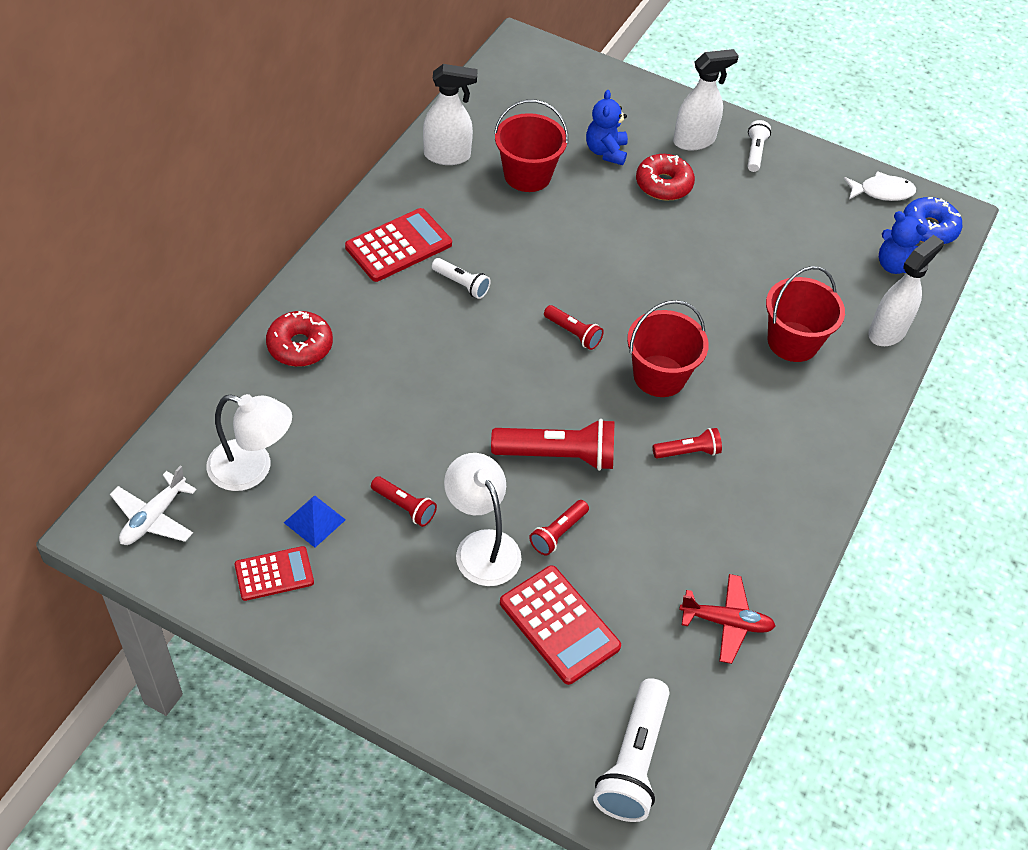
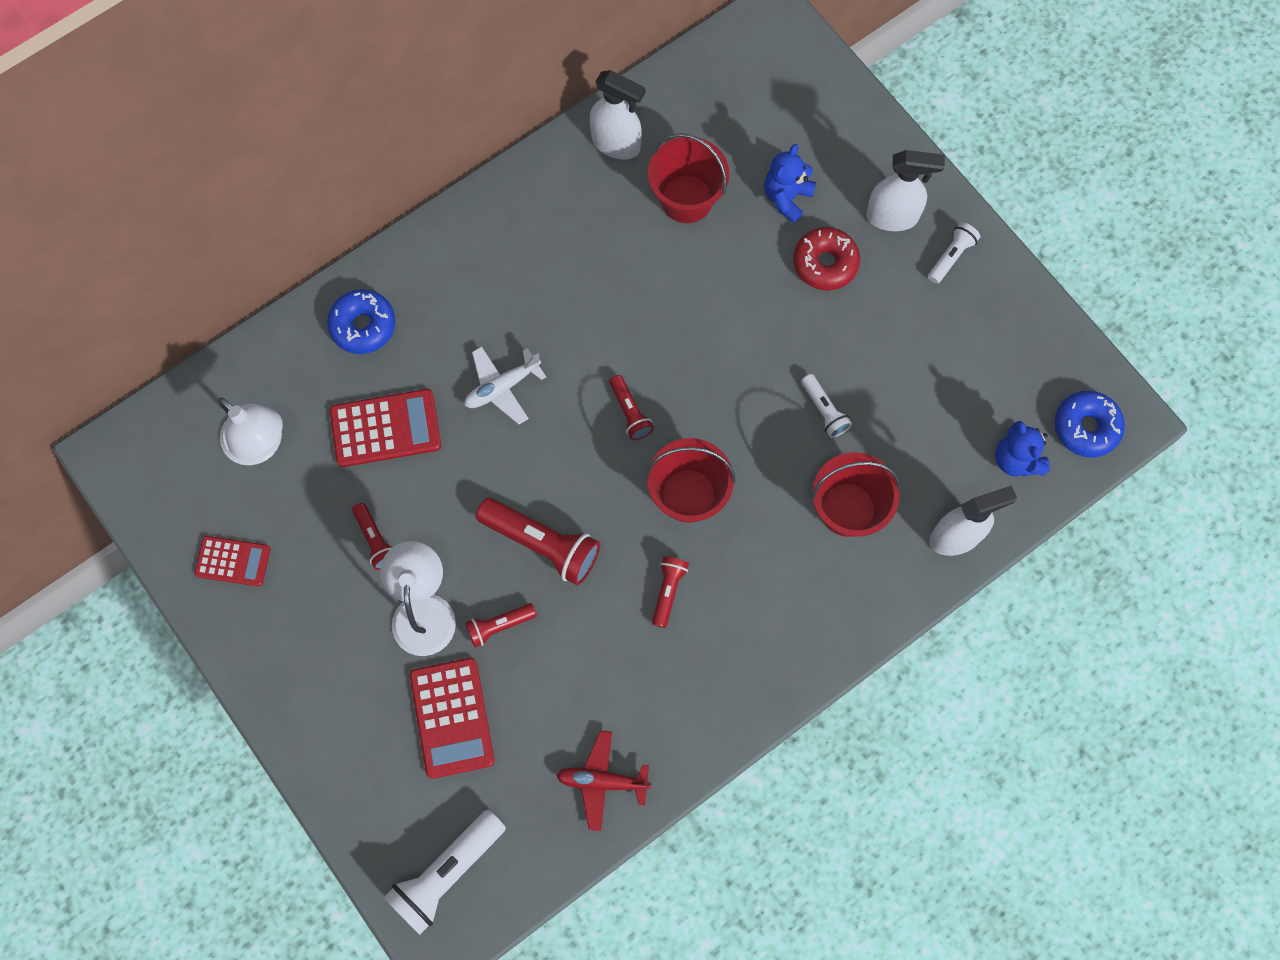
camera: 30 degrees right, 20 degrees up
white plane [110,465,197,545] -> white plane moved to [464,346,546,424]
red donut [266,311,333,367] -> blue donut [327,289,395,354]
blue pyramid [284,495,346,548] -> none
red calculator [345,208,452,282] -> red calculator moved to [330,389,441,467]
white flashlight [432,258,491,299] -> white flashlight moved to [801,374,852,438]
red flashlight [653,428,722,459] -> red flashlight turned 90 degrees counterclockwise [652,556,689,628]
red plane [679,574,776,664] -> red plane turned 150 degrees clockwise [556,731,651,831]
white fish [844,171,916,201] -> none

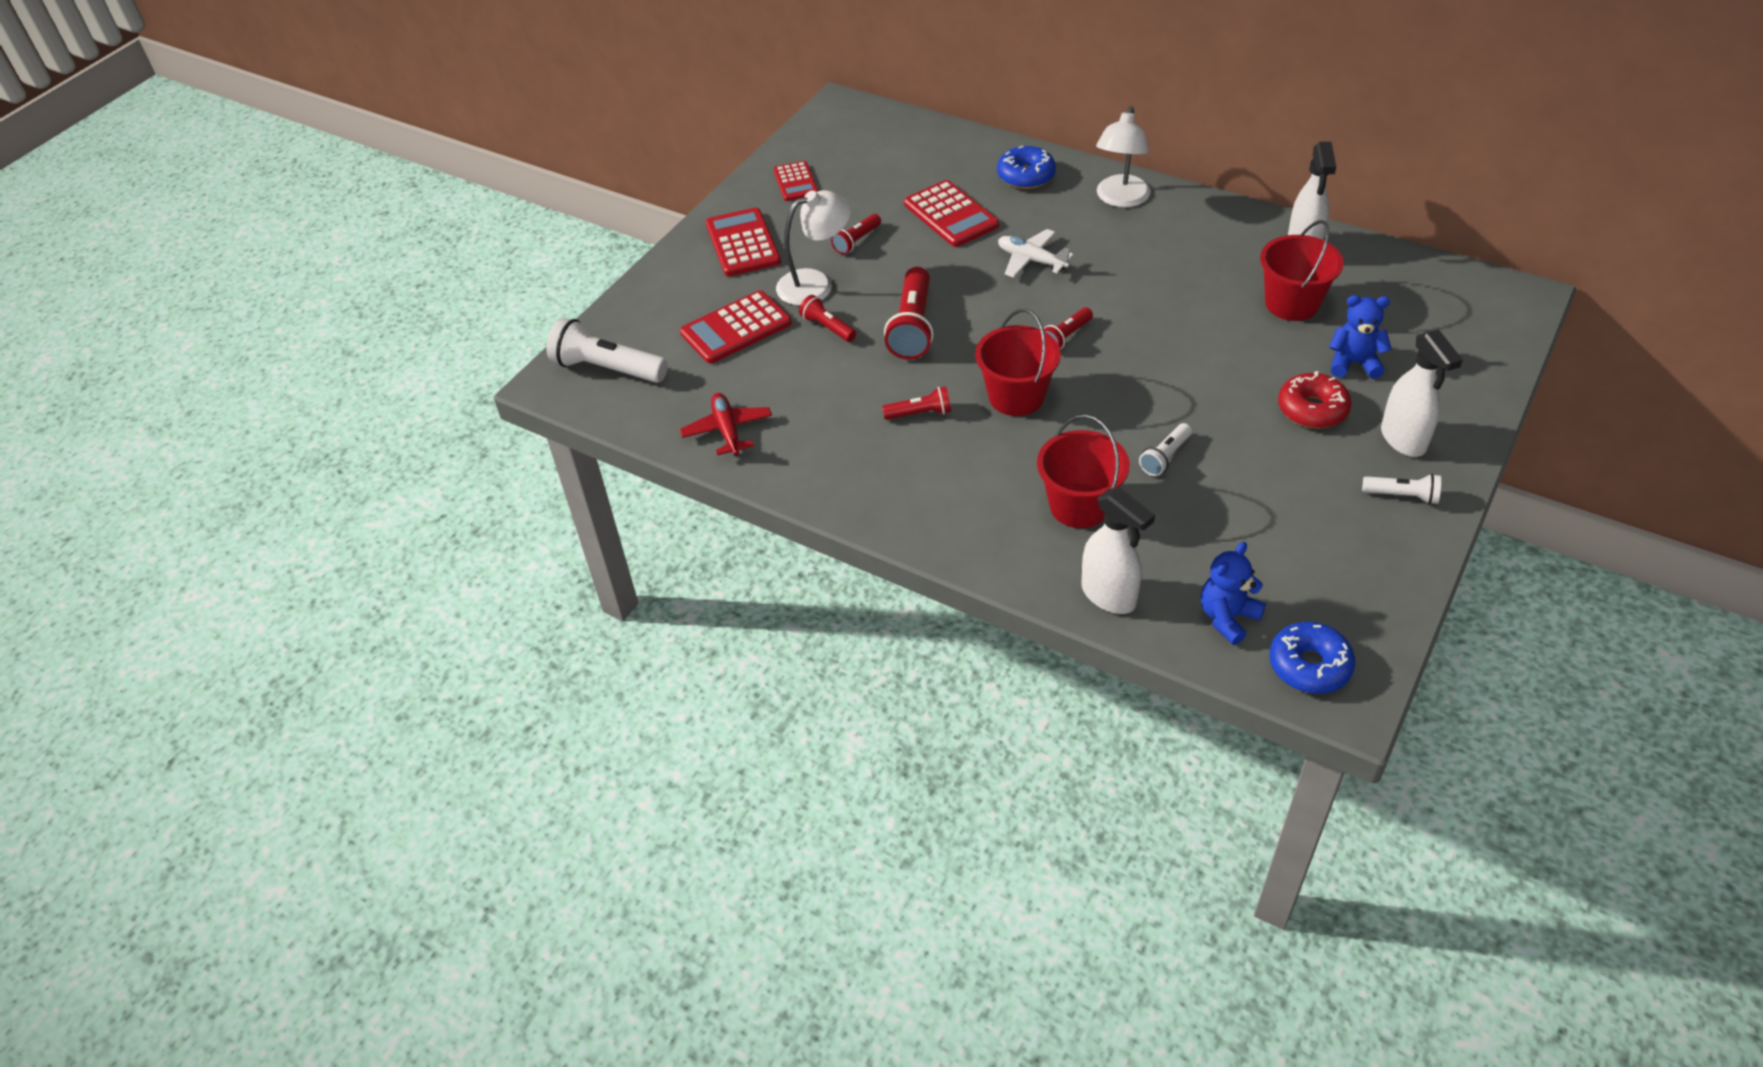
camera: 70 degrees right, 25 degrees down
white lamp [218,397,283,465] -> white lamp moved to [1096,106,1151,207]
none -> red calculator [706,208,781,276]

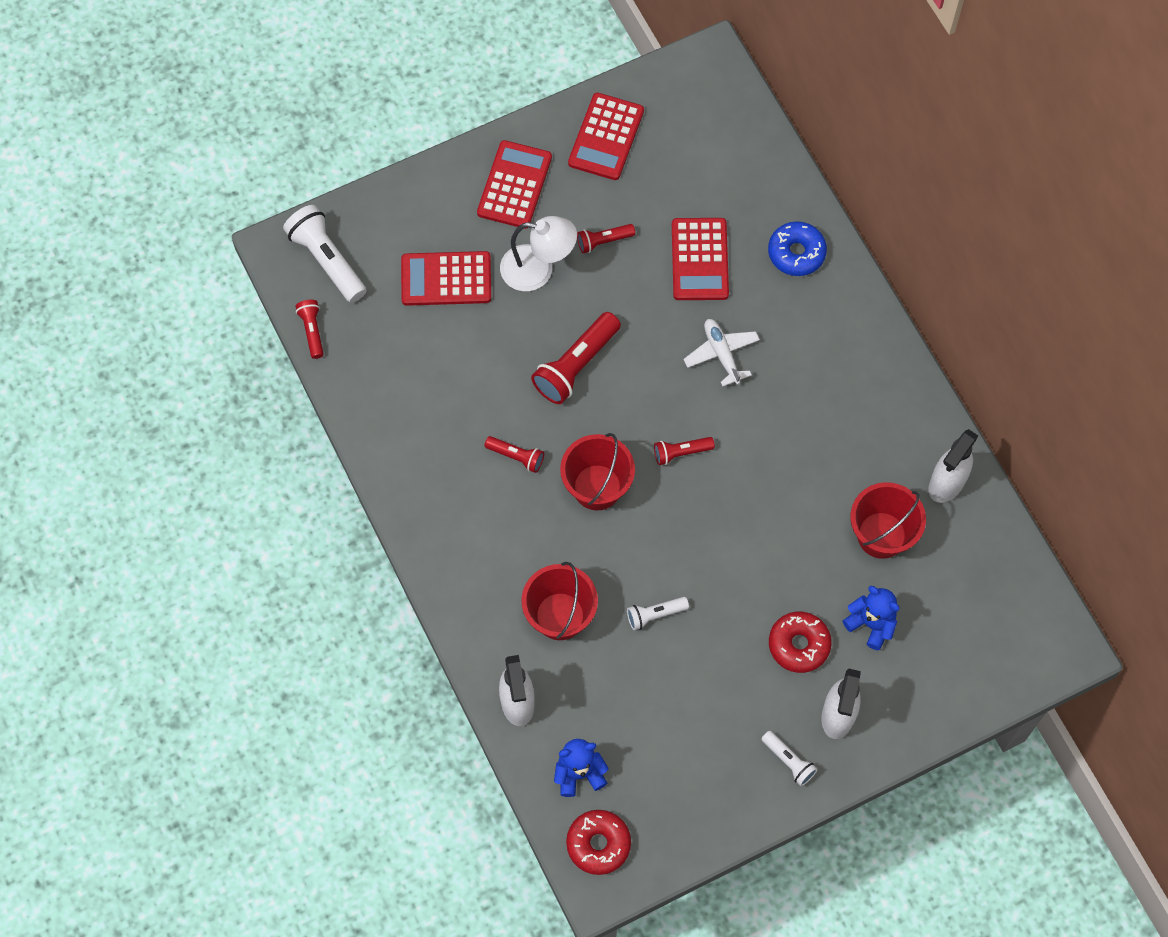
camera: 30 degrees right, 20 degrees up
red plane [680,393,772,456] -> none
red calculator [773,161,818,201] -> red calculator [568,93,644,180], size x1.56
red flashlight [799,295,856,342] -> red flashlight moved to [296,300,324,359]
white lamp [1096,106,1151,207] -> none
blue donut [1269,622,1355,694] -> red donut [566,810,631,875]

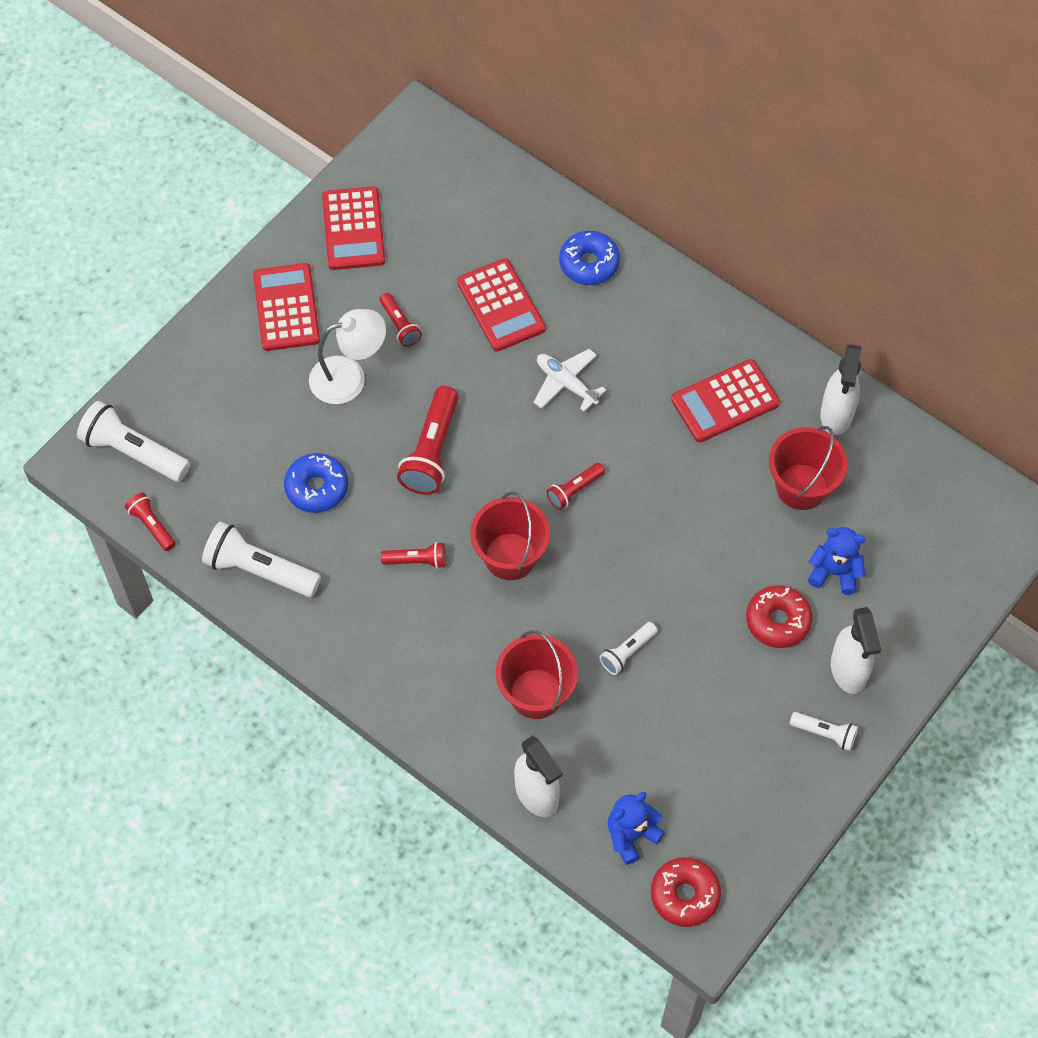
camera: 25 degrees left, 5 degrees down
red calculator [401,251,491,306] -> red calculator moved to [671,359,780,442]
red flashlight [577,224,635,253] -> red flashlight turned 75 degrees counterclockwise [380,293,422,347]
none -> white flashlight [202,521,321,597]
none -> blue donut [284,453,348,513]

